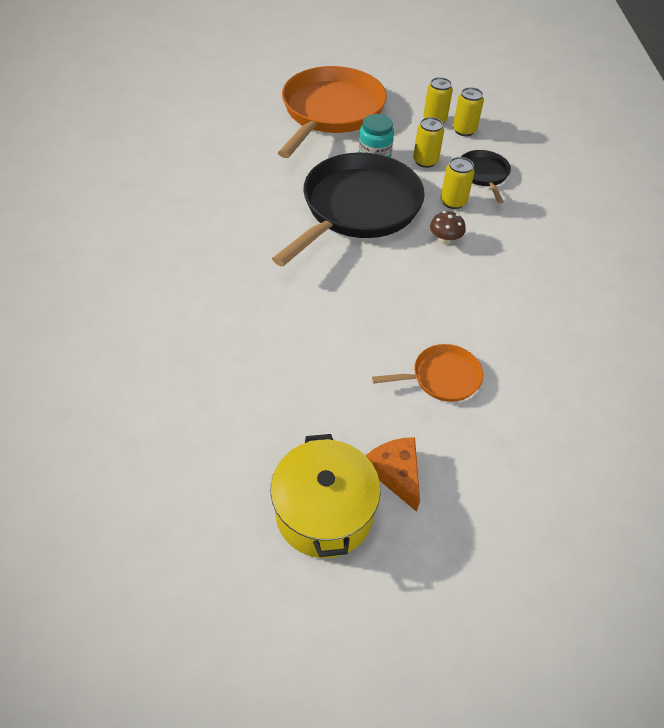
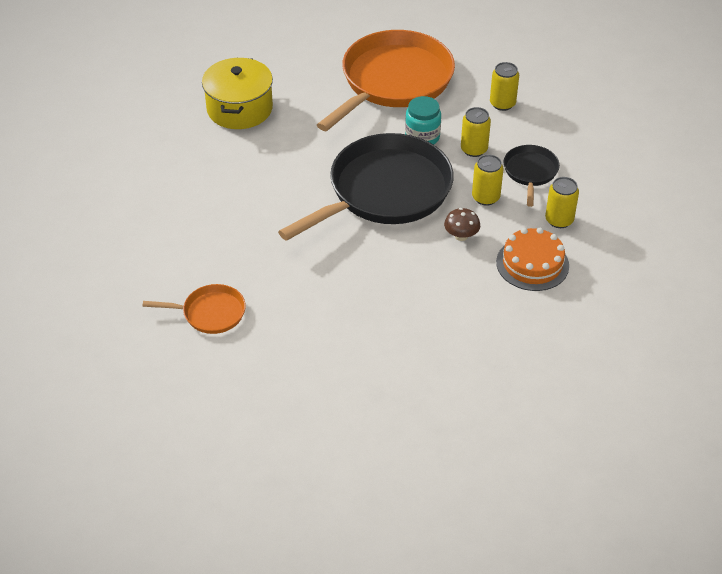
camera: 15 degrees right, 5 degrees down
yellow pot [270,434,381,558] -> yellow pot moved to [202,58,273,129]
orange cheese [366,437,420,512] -> none
orange pan [372,344,483,402] -> orange pan moved to [143,284,246,334]
yellow can [453,87,484,136] -> yellow can moved to [545,177,579,228]
none -> orange cake [496,228,569,291]

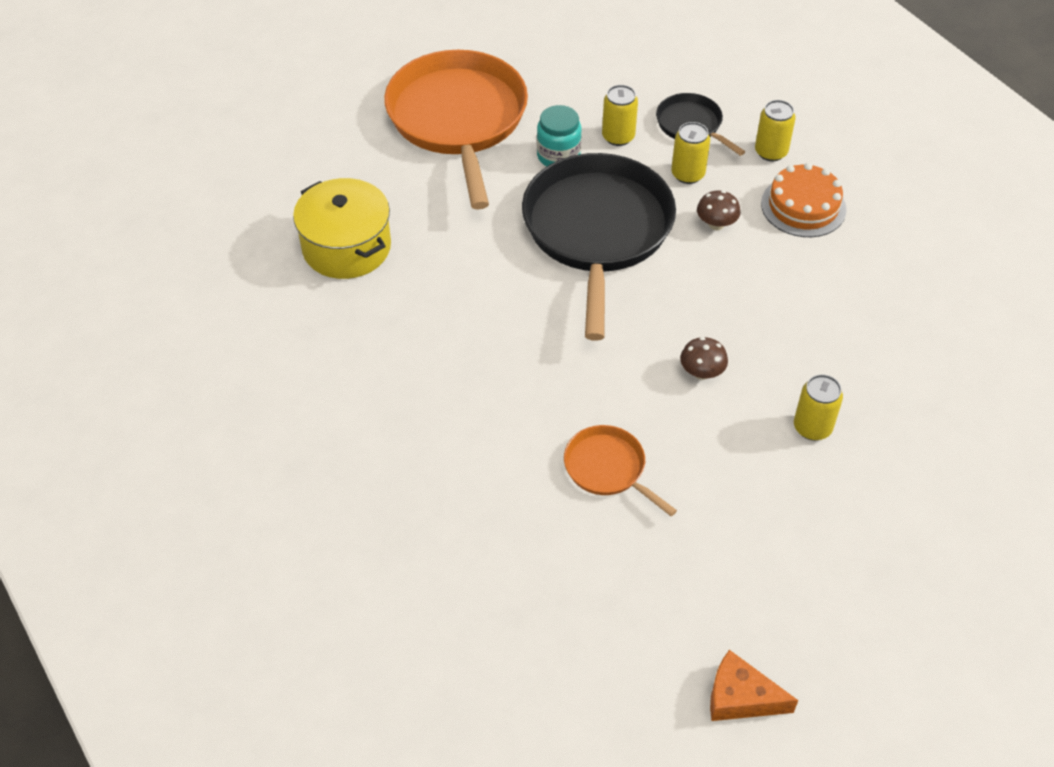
camera: 45 degrees left, 5 degrees up
orange pan [143,284,246,334] -> orange pan turned 90 degrees counterclockwise [564,425,677,516]
yellow can [490,62,519,111] -> yellow can moved to [794,374,843,441]
none -> brown mushroom [680,337,728,380]
none -> orange cheese [710,650,798,721]

